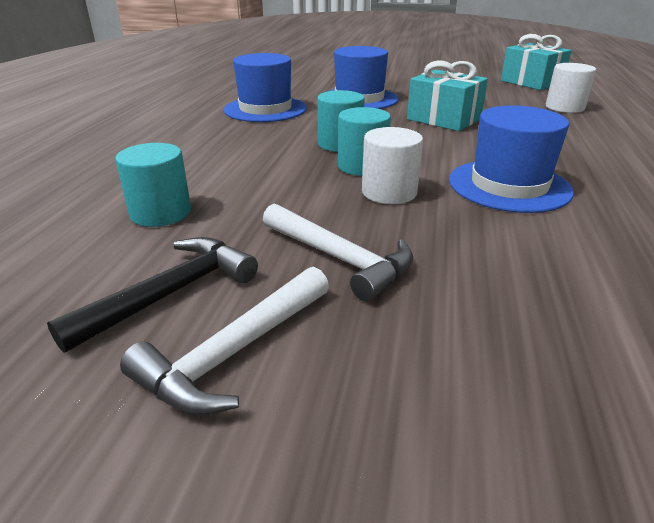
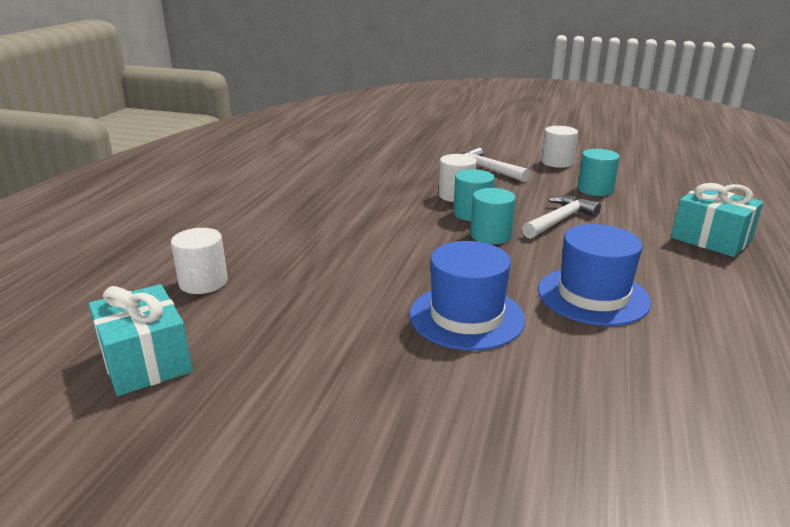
camera: 175 degrees left, 5 degrees down
black hammer [47,237,258,353] -> white cylinder [541,126,578,168]
white hammer [120,267,329,415] -> white hammer moved to [522,196,601,239]
turquoise gift [407,61,488,131] -> turquoise gift moved to [671,183,763,257]
blue hat [449,105,574,213] -> none

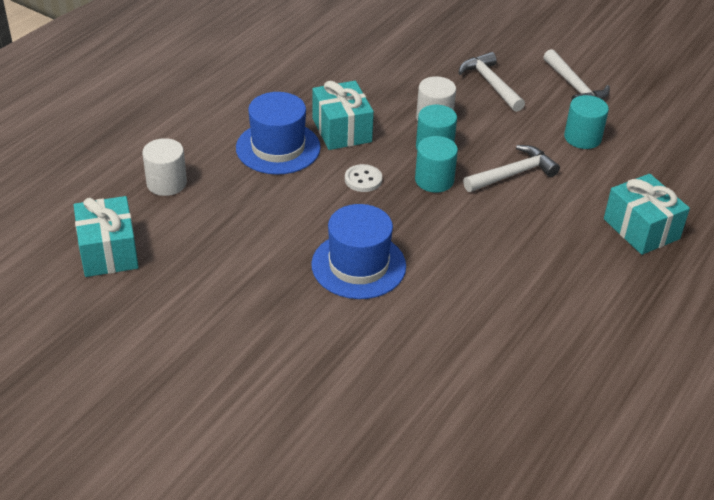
camera: 15 degrees right, 15 degrees up
blue hat [538,224,651,326] -> blue hat moved to [236,92,321,175]
white cylinder [541,126,578,168] -> white hammer [543,49,610,101]
none -> turquoise gift [312,81,374,150]
none -> white button [345,164,382,192]

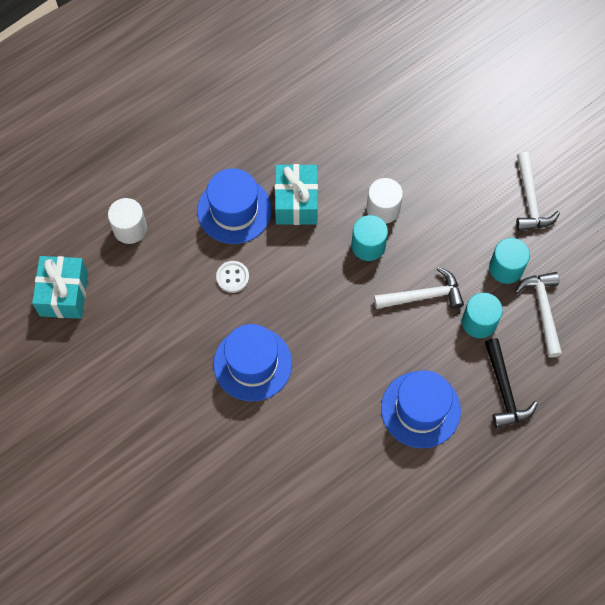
camera: 20 degrees right, 25 degrees up
white button [345,164,382,192] -> white button moved to [216,261,249,293]
turquoise cylinder [415,136,458,193] -> turquoise cylinder moved to [462,293,503,338]
white hammer [458,52,525,112] -> white hammer moved to [515,272,562,358]
turquoise gift [604,174,690,255] -> black hammer [485,338,538,428]
none -> blue hat [381,370,461,448]

